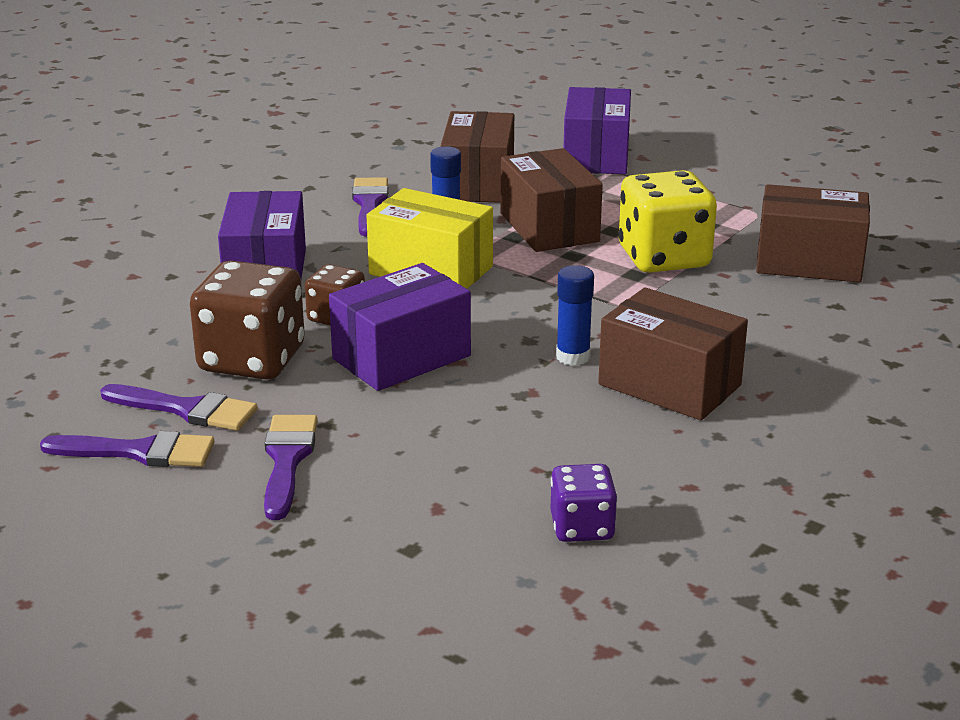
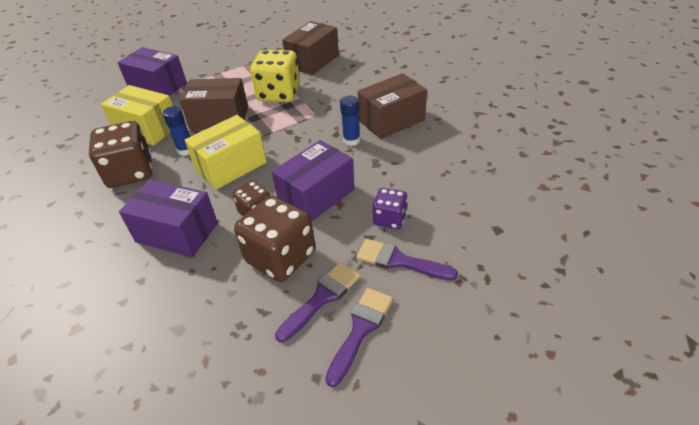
camera: 65 degrees left, 15 degrees up
purple box [329,263,471,391] -> purple box turned 60 degrees clockwise [272,140,355,221]
purple brush [352,177,388,237] -> brown dice [89,121,152,188]
brown box [441,111,514,203] -> yellow box [101,85,173,145]
purple dice [551,464,617,542] -> purple dice moved to [372,188,407,229]

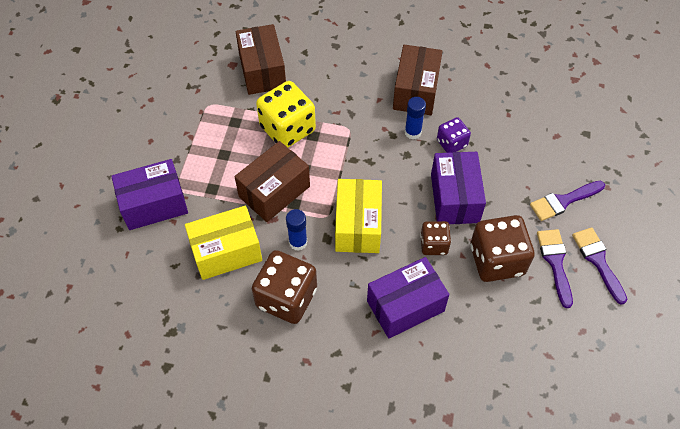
camera: 50 degrees left, 15 degrees up
purple dice [372,188,407,229] -> purple dice moved to [437,117,471,153]

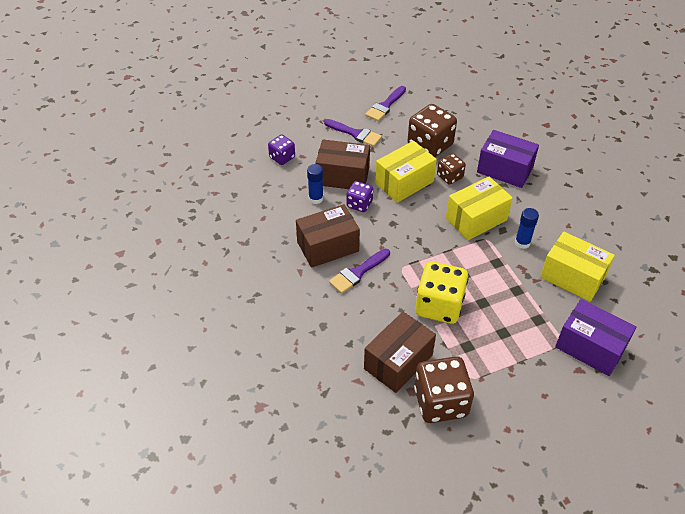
camera: 125 degrees left, 10 degrees down
brown box [235,141,310,222] -> brown box moved to [316,140,370,189]
brown dice [252,250,317,324] -> brown dice moved to [414,356,474,423]
blue glue stick [405,97,426,140] -> blue glue stick moved to [307,164,324,204]
purple box [431,152,486,224] -> yellow box [375,141,437,203]
purple brush [537,229,573,308] -> purple brush moved to [329,249,390,294]
none -> purple dice [268,135,295,165]

